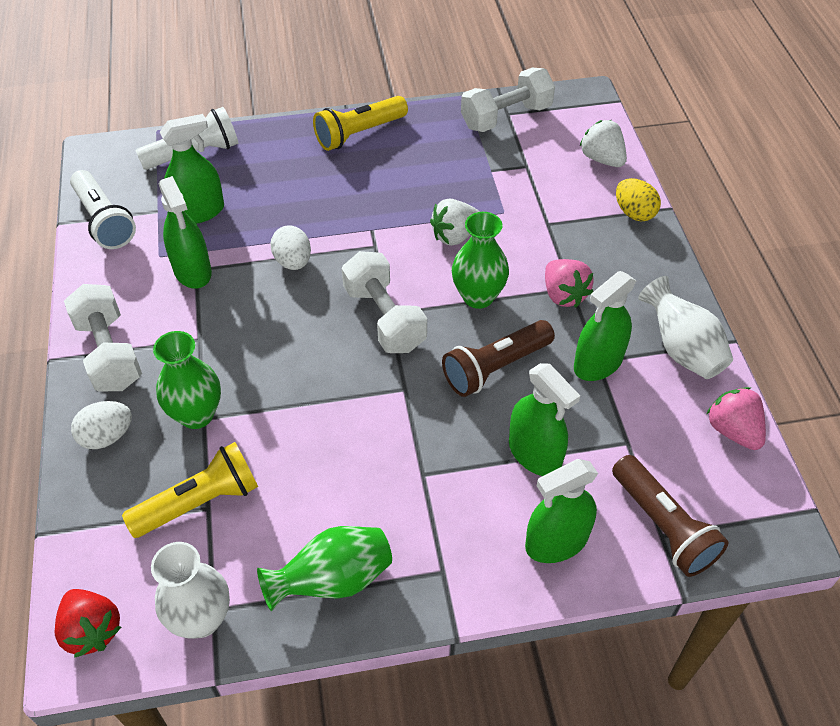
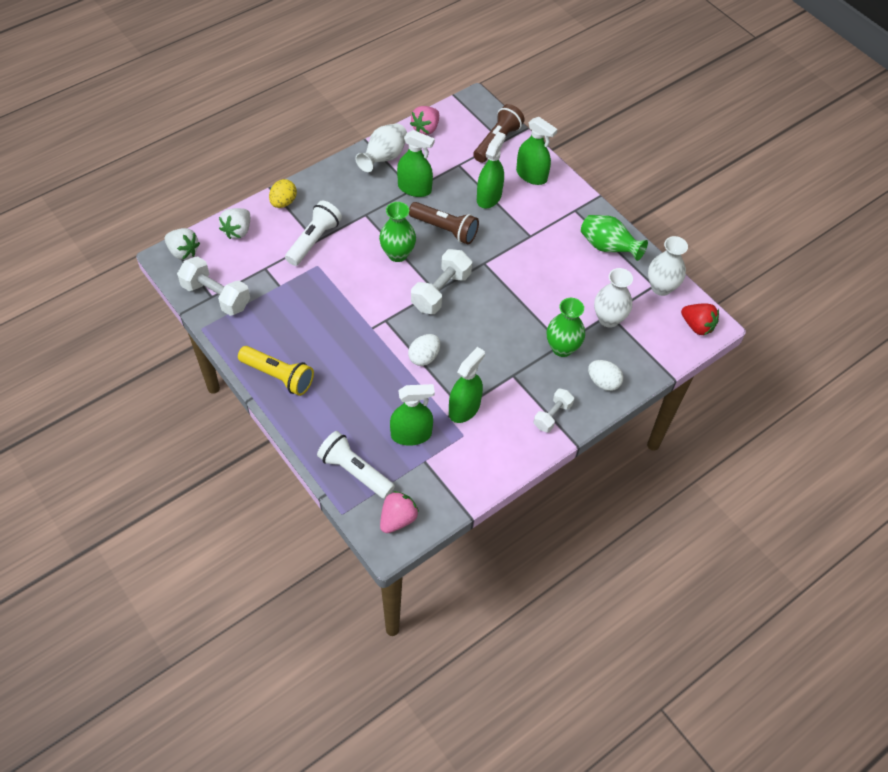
camera: 120 degrees left, 5 degrees up
red strawberry [55,589,121,658] -> red strawberry turned 105 degrees clockwise [681,303,719,335]
white dumbbell [64,284,142,391] -> white dumbbell [534,389,574,433], size x0.61
white flashlight [70,170,136,249] -> white flashlight moved to [285,201,342,266]
yellow flashlight [122,442,258,538] -> white vase [594,268,633,328]
green spray bottle [160,114,224,224] -> green spray bottle turned 135 degrees clockwise [390,384,435,446]
white strawberry [430,198,480,246] -> white strawberry moved to [165,228,200,260]
pink strawberry [545,259,594,307] -> pink strawberry moved to [380,491,419,533]

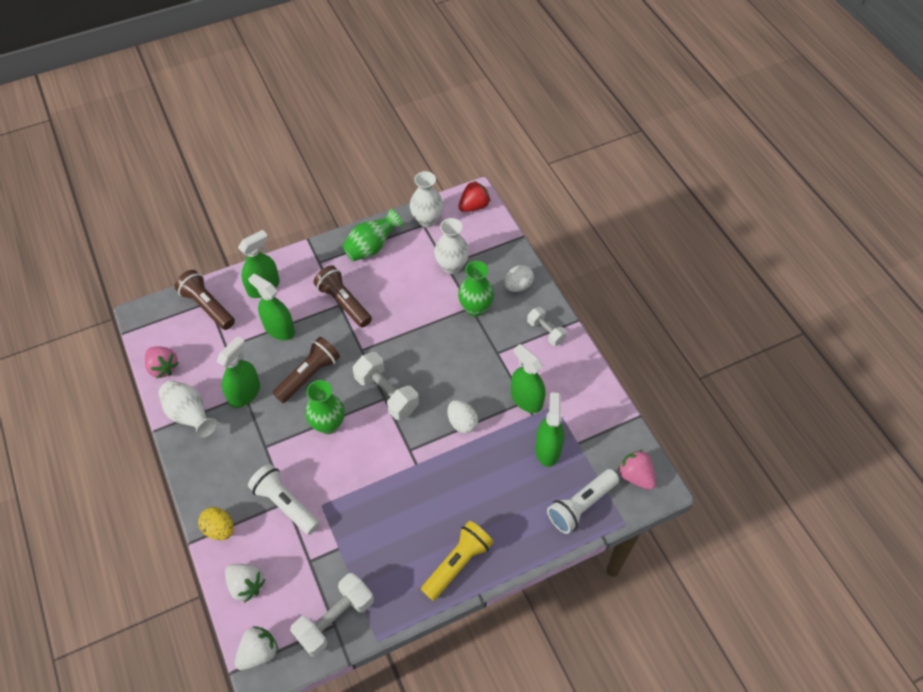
camera: 75 degrees left, 0 degrees up
none -> brown flashlight [313,265,372,328]

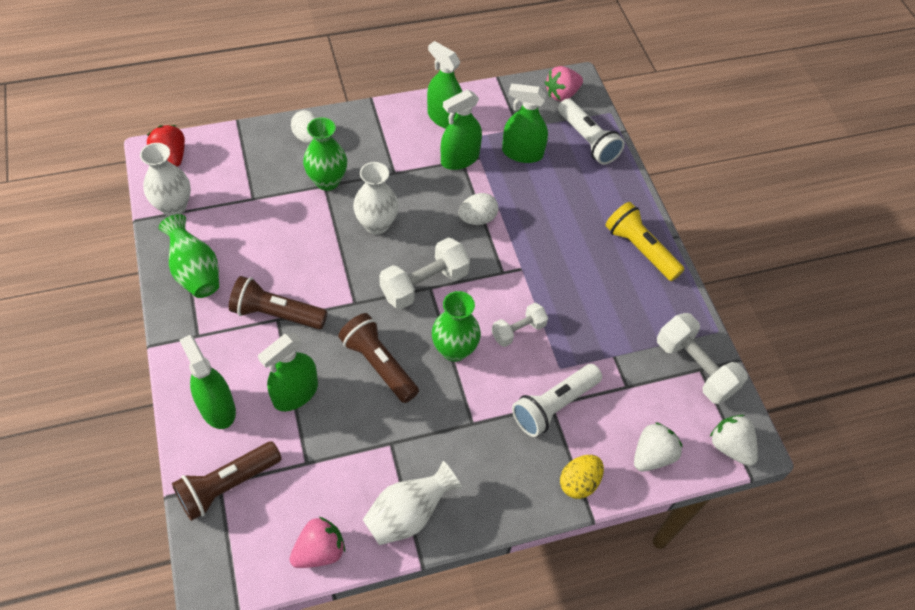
camera: 85 degrees left, 0 degrees up
green spray bottle [217,336,260,408] -> green spray bottle moved to [427,41,462,129]
brown flashlight [313,265,372,328] -> brown flashlight turned 45 degrees clockwise [229,276,328,329]
white vase [434,218,469,274] -> white vase moved to [353,162,399,235]
white dumbbell [527,307,567,346] -> white dumbbell moved to [492,303,548,347]

